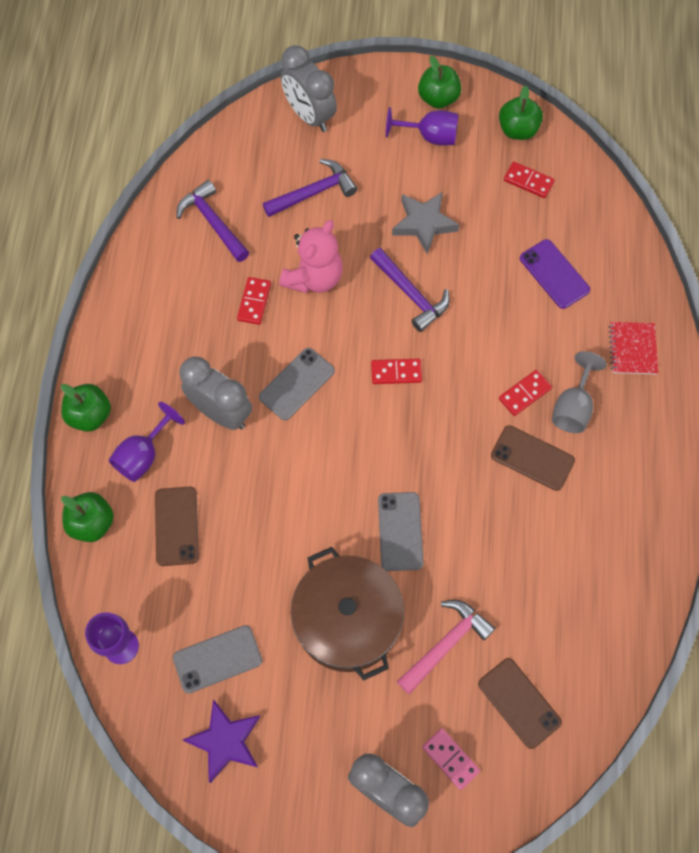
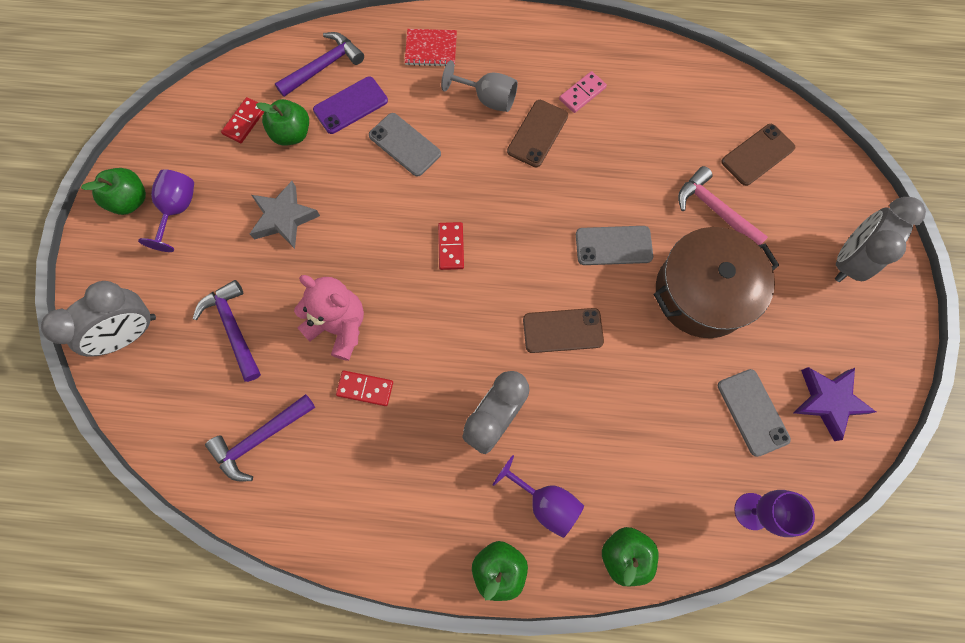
camera: 90 degrees left, 5 degrees up
brown phone [155,487,199,566] -> brown phone moved to [523,308,604,353]
grey phone [259,348,335,420] -> grey phone moved to [369,113,441,177]
purple hammer [370,248,450,332] -> purple hammer moved to [275,32,364,97]
pink domino [422,728,480,790] -> pink domino moved to [559,71,607,113]
green apple [499,85,543,140] -> green apple moved to [256,99,309,146]
red domino [499,370,552,416] -> none

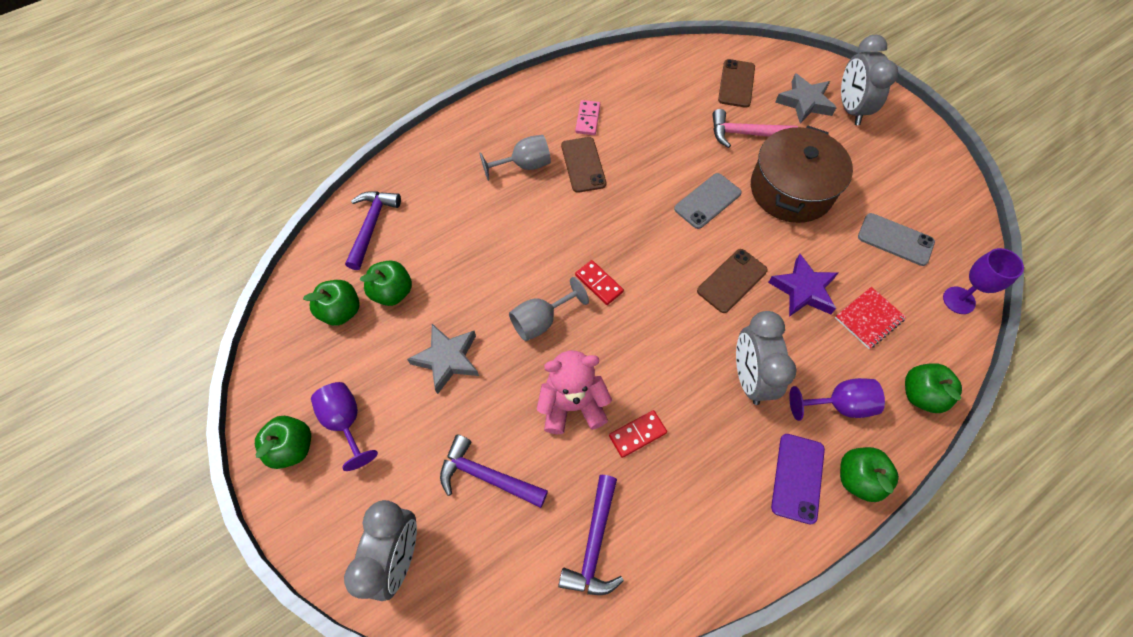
camera: 40 degrees left, 10 degrees down
red domino [221,97,264,143] -> green apple [303,280,360,326]
purple phone [313,77,388,134] -> purple phone moved to [771,434,825,525]
grey phone [369,113,441,177] -> none
red notebook [405,29,457,66] -> red notebook moved to [835,287,906,349]
purple star [793,367,876,441] -> purple star moved to [768,254,838,317]
none -> grey goblet [509,277,589,341]
none -> grey star [775,73,837,124]

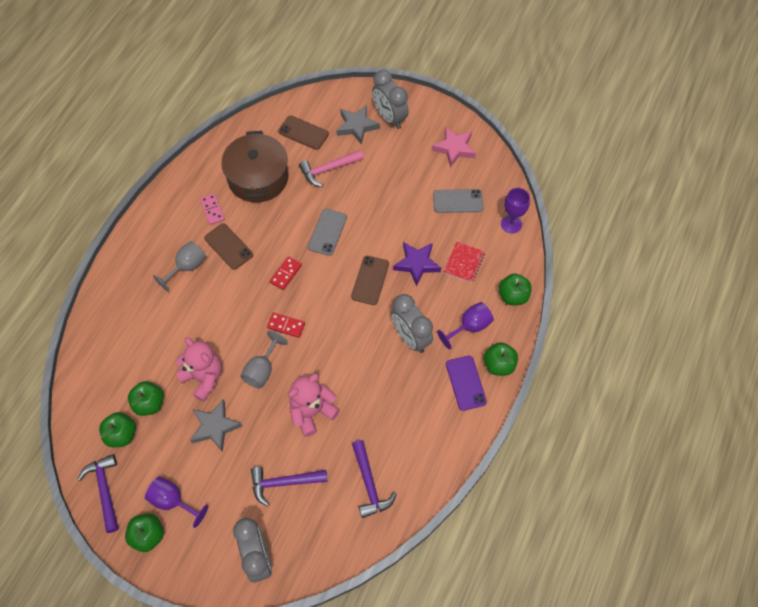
camera: 30 degrees left, 0 degrees up
purple hammer [345,191,401,270] -> purple hammer moved to [77,454,119,533]
red domino [609,410,667,458] -> red domino moved to [270,256,302,290]
brown phone [718,59,755,108] -> brown phone turned 45 degrees counterclockwise [278,115,329,150]
brown pot [751,126,853,223] -> brown pot moved to [221,131,289,202]
none -> pink teddy bear [176,337,222,402]
none -> pink star [432,126,476,167]

